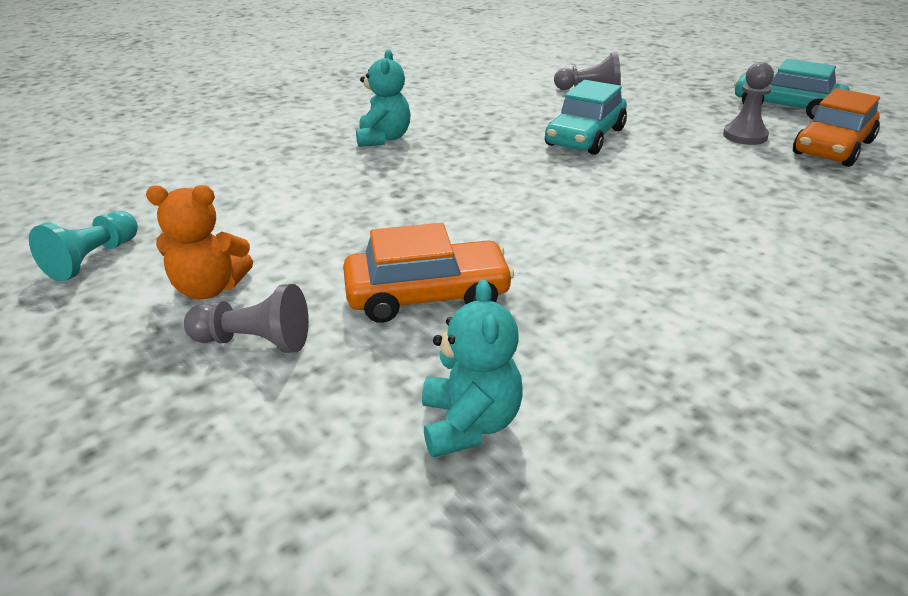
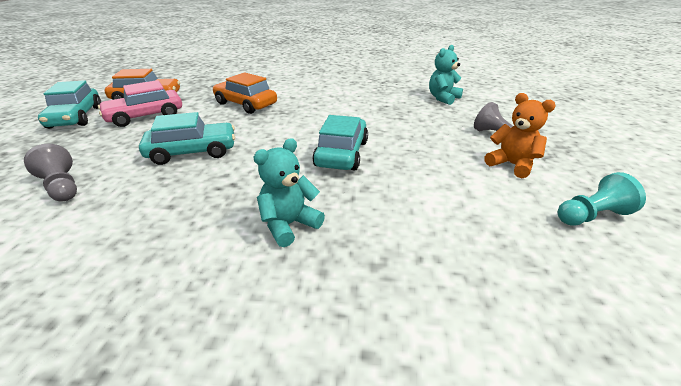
camera: 135 degrees left, 0 degrees up
orange car [343,223,514,323] -> orange car moved to [213,72,277,114]
grey pawn [723,62,774,145] -> pink car [98,80,182,127]
none -> turquoise car [313,115,368,171]

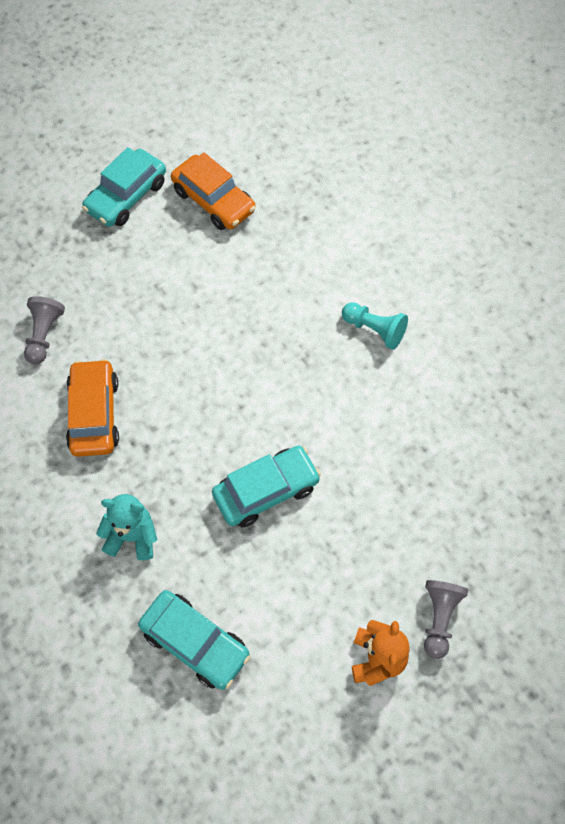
camera: 50 degrees right, 30 degrees up
pink car [98,80,182,127] -> none
turquoise car [139,112,235,165] -> turquoise car moved to [138,590,250,690]
orange car [213,72,277,114] -> orange car moved to [66,359,119,457]
turquoise teddy bear [429,45,463,105] -> none
turquoise pawn [558,172,646,226] -> turquoise pawn moved to [342,302,408,350]

